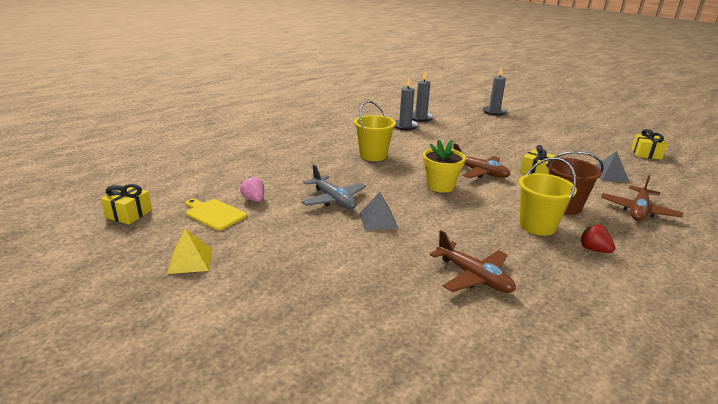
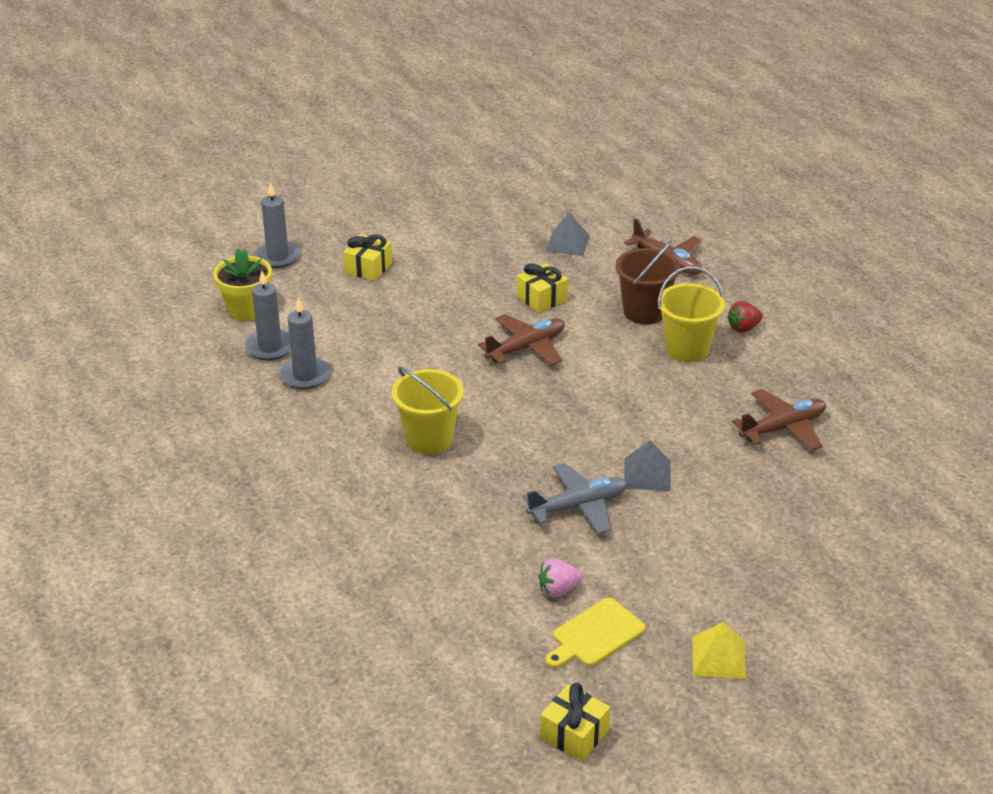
camera: 75 degrees left, 10 degrees up
yellow flower pot [423,139,466,193] -> yellow flower pot moved to [213,249,272,321]
yellow gift [631,129,668,160] -> yellow gift moved to [343,234,392,281]

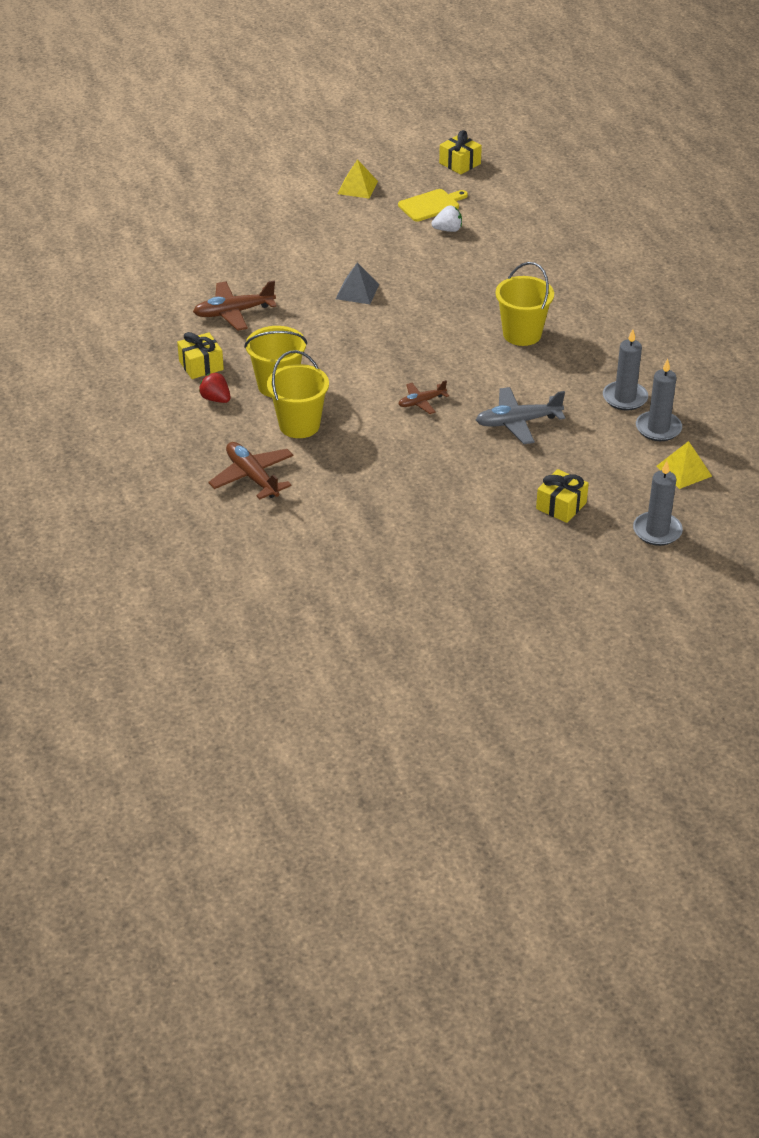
camera: 170 degrees left, 5 degrees up
yellow flower pot [213,249,272,321] -> yellow pyramid [657,441,712,489]
brown plane [478,314,565,365] -> brown plane [399,380,449,414], size x0.60
yellow gift [517,263,568,313] -> yellow gift moved to [177,332,224,379]
grey plane [523,463,628,534] -> grey plane moved to [476,387,565,444]
pink strawberry [538,558,582,597] -> white strawberry [432,205,462,232]
grey pyramid [546,212,590,256] -> none
brown bucket [615,240,680,324] -> yellow bucket [267,350,329,438]
red strawberry [727,301,763,333] -> red strawberry turned 120 degrees counterclockwise [199,373,231,403]

